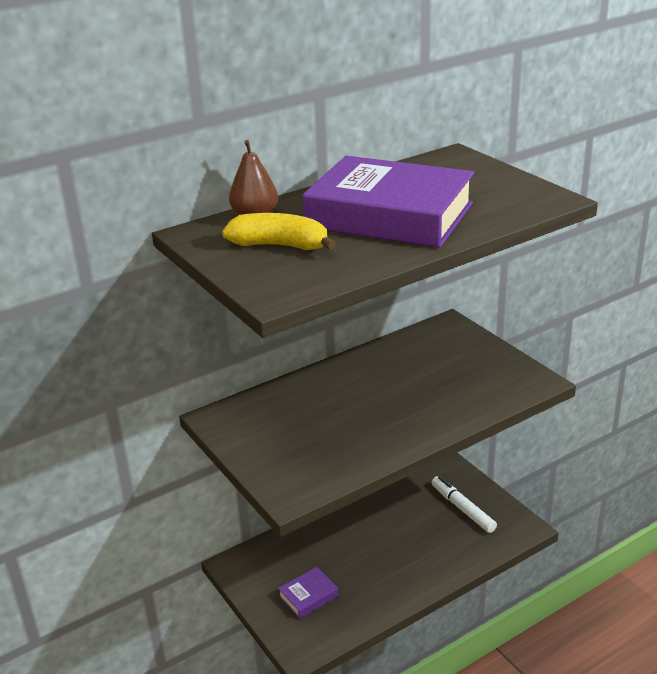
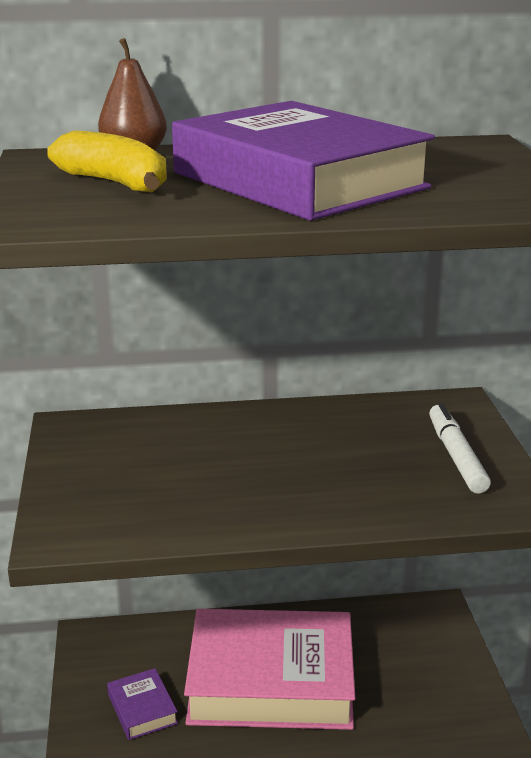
camera: 25 degrees right, 5 degrees down
purple book [278,567,339,619] -> purple book turned 75 degrees clockwise [107,668,178,740]
white marker [432,476,497,533] -> white marker moved to [429,403,491,493]
none -> pink book [184,609,355,730]

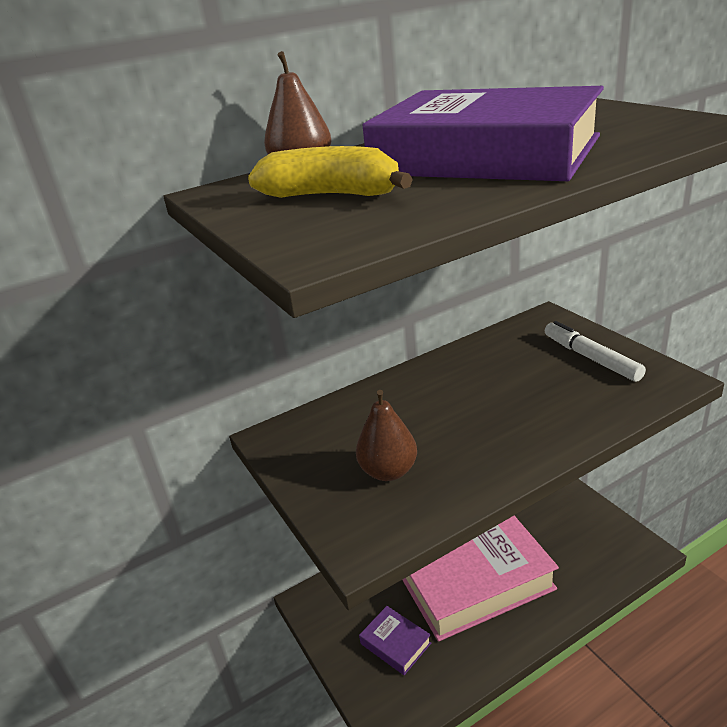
camera: 20 degrees left, 5 degrees up
none -> brown pear [356,390,417,481]

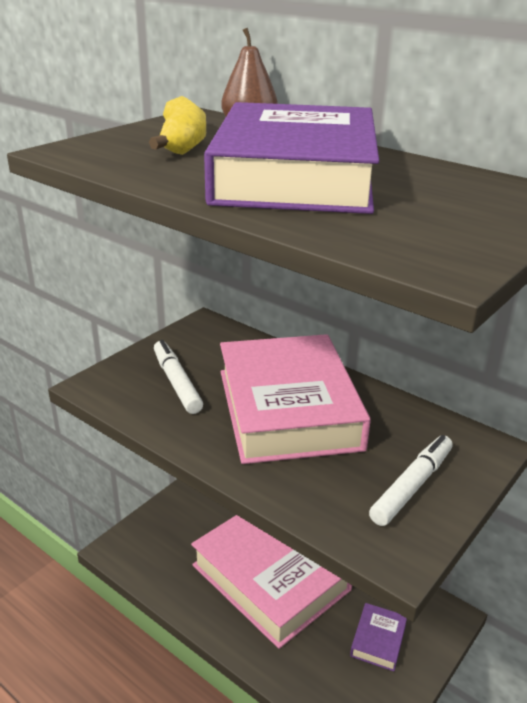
camera: 65 degrees right, 0 degrees up
brown pear [356,390,417,481] -> white marker [154,340,203,414]
purple book [359,606,431,675] -> purple book moved to [350,603,407,671]
none -> pink book [220,334,371,464]

